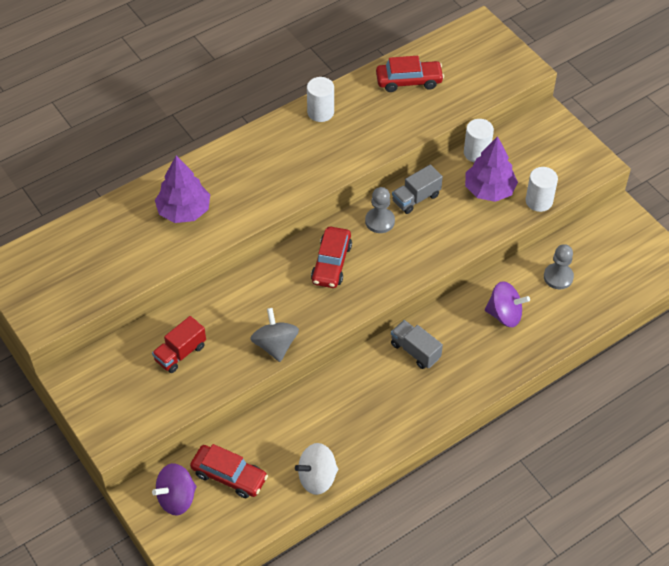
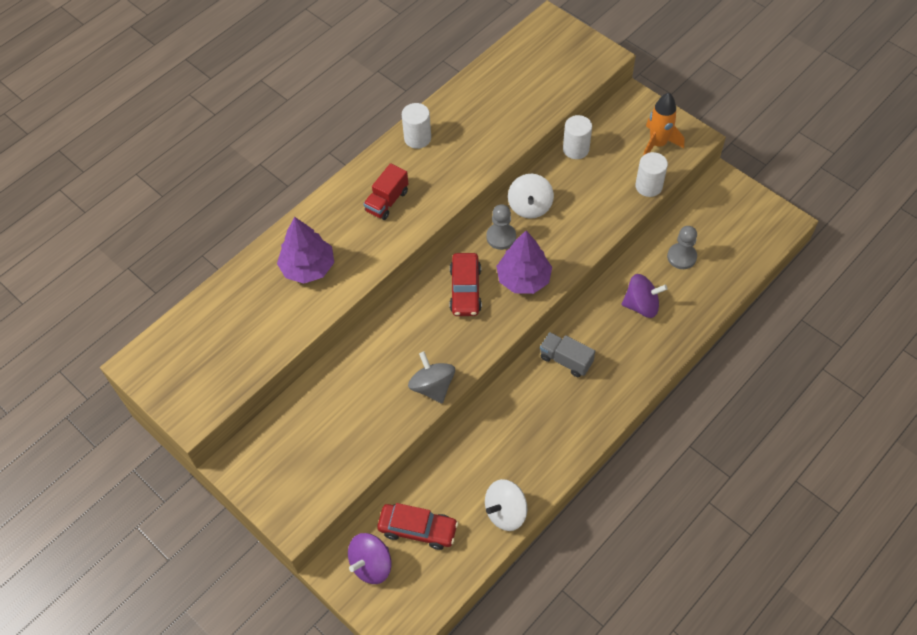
camera: 10 degrees left, 5 degrees up
red truck [152,316,206,373] -> red truck moved to [363,163,409,220]
red car [376,56,444,92] -> none
grey truck [392,165,443,214] -> white spinning top [508,174,554,218]
purple tree [465,136,518,202] -> purple tree moved to [496,231,552,294]
none -> orange rocket [643,93,685,155]

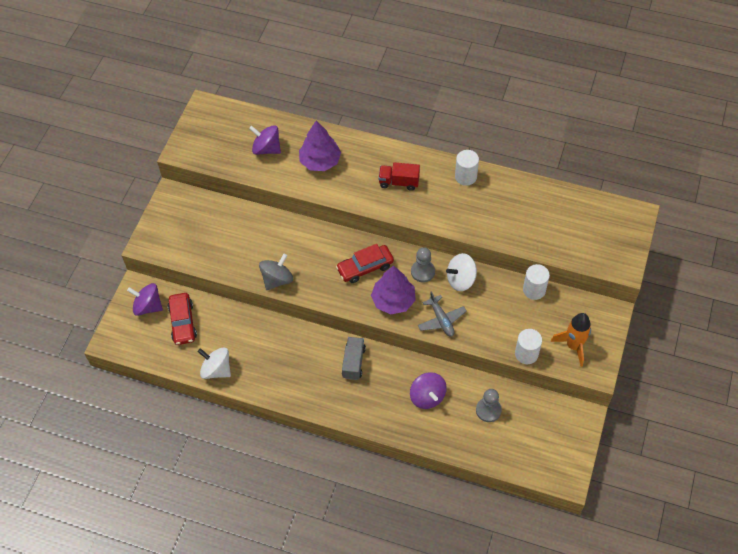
camera: 65 degrees right, 0 degrees up
none -> purple spinning top [249,125,281,155]
none -> grey plane [418,291,467,337]

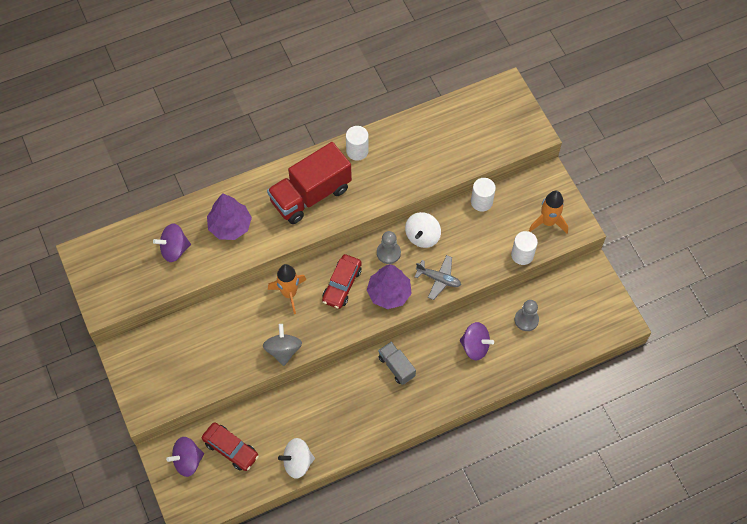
camera: 45 degrees left, 5 degrees up
red truck [378,162,420,191] -> red truck [267,142,352,224], size x1.97
none -> orange rocket [268,264,306,314]

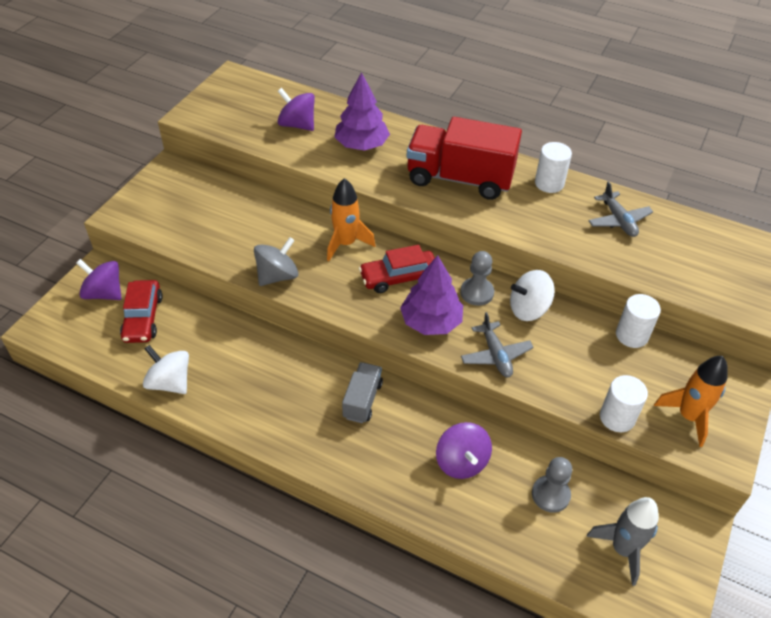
camera: 50 degrees right, 15 degrees down
none -> grey rocket [586,497,659,586]
none -> grey plane [588,181,653,237]

